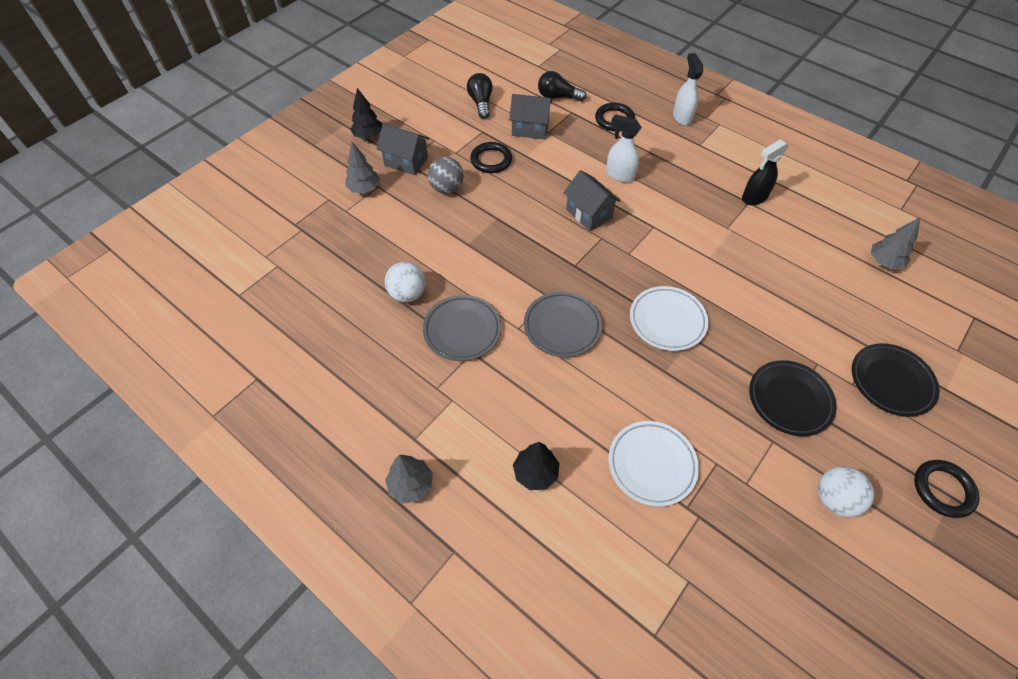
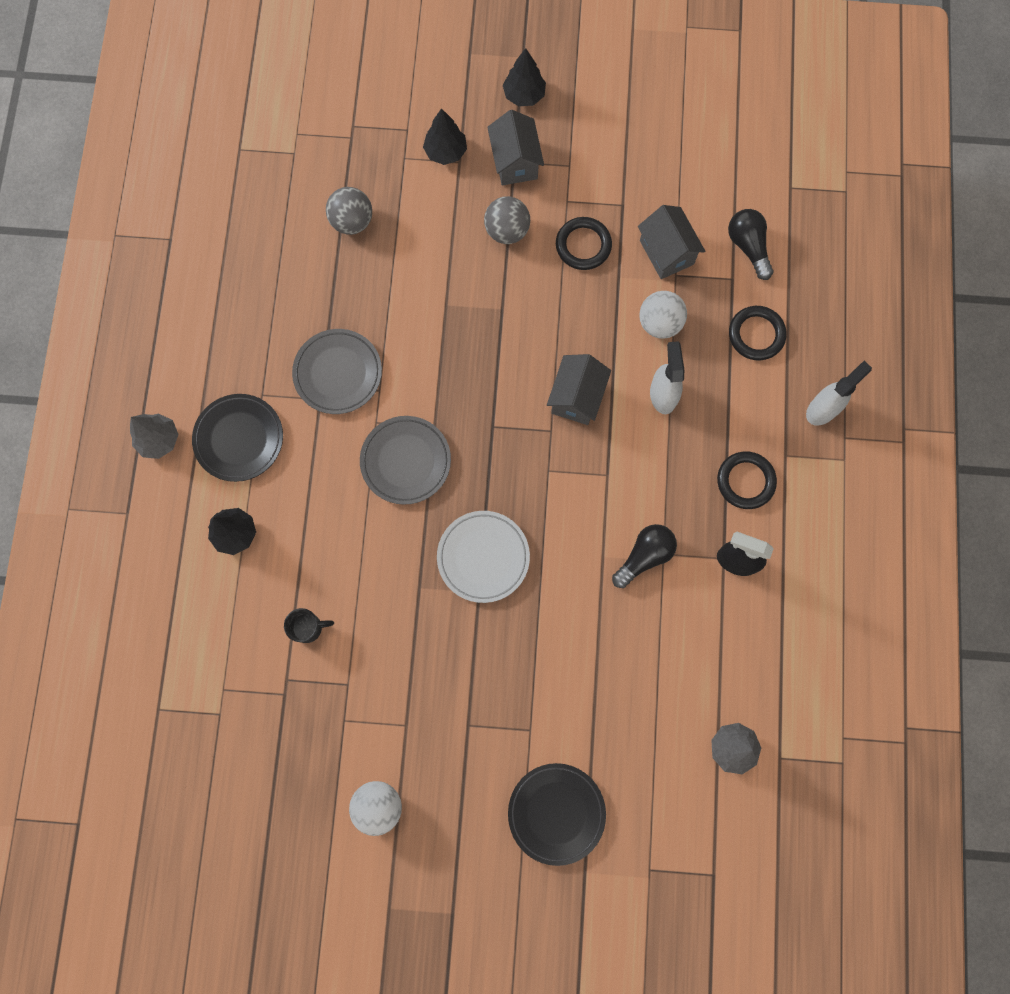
camera: 55 degrees right, 20 degrees up
grey tree [345,142,380,193] -> black tree [423,108,467,165]
white ball [385,262,426,302] -> white ball moved to [639,291,687,339]
black light bulb [467,73,493,119] -> black light bulb moved to [612,524,677,588]
white plate [608,421,699,507] -> black mug [284,608,334,643]
black plate [749,360,837,436] -> black plate moved to [192,394,283,482]
black ring [914,460,980,518] -> black ring moved to [717,452,777,509]
none -> grey ball [326,187,372,235]

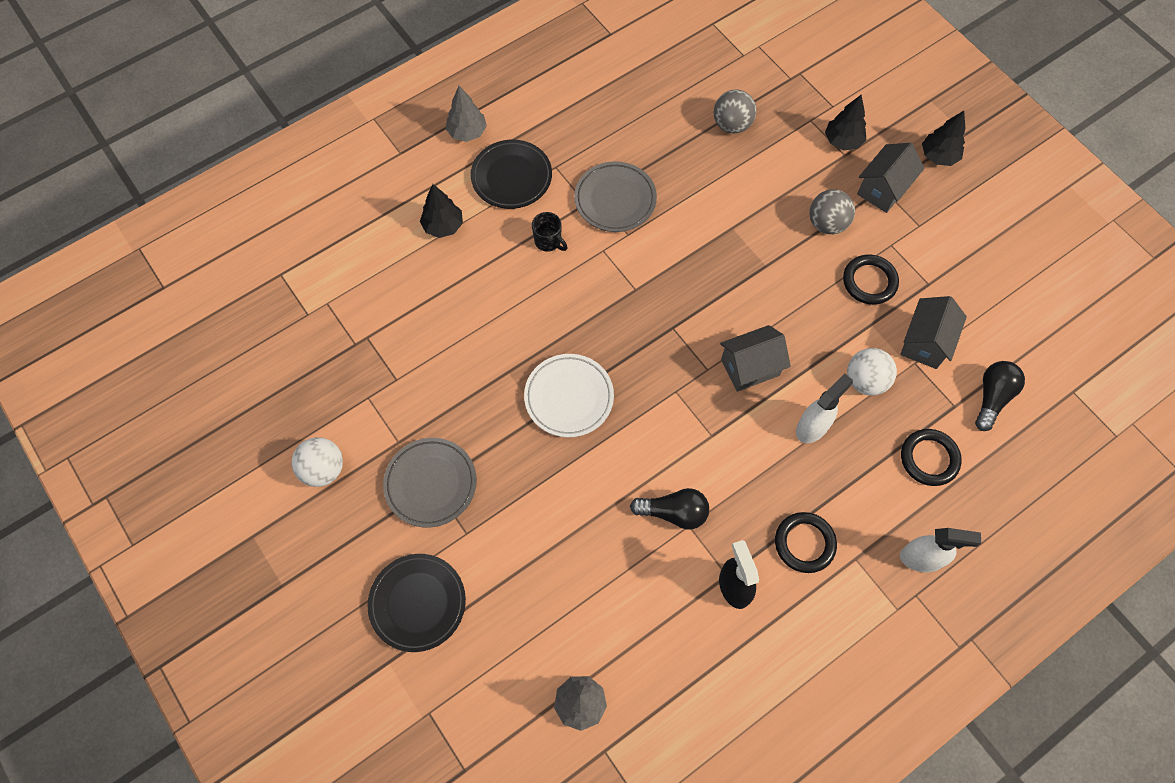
camera: 50 degrees right, 10 degrees down
black mug [284,608,334,643] -> black mug moved to [532,212,567,252]
grey plate [360,416,451,505] -> grey plate moved to [383,438,477,528]

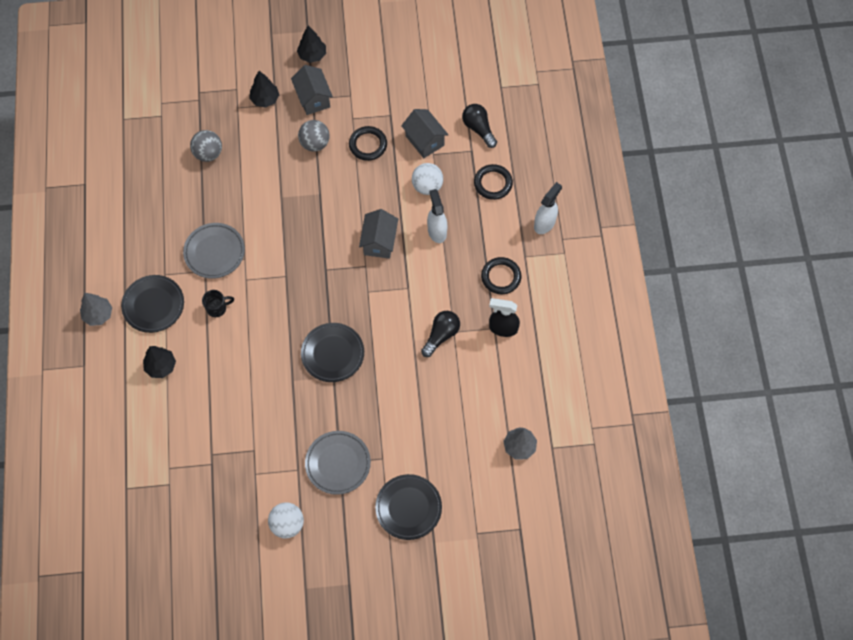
camera: 60 degrees left, 0 degrees up
white plate [524,354,614,437] -> black plate [301,323,364,382]

